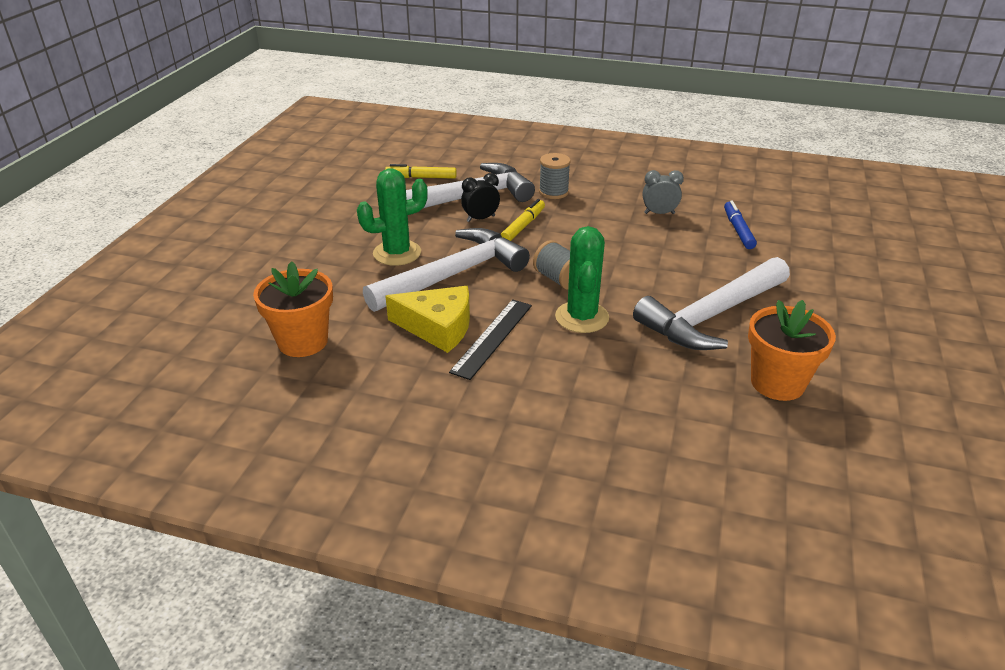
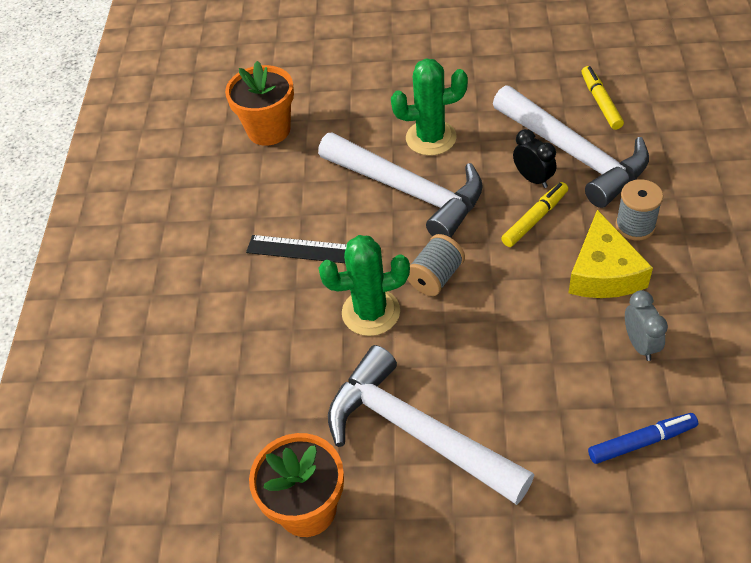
camera: 80 degrees right, 15 degrees up
green cactus [357,168,428,266] -> green cactus turned 60 degrees counterclockwise [391,59,468,156]
yellow cheese [385,286,470,353] -> yellow cheese moved to [569,210,653,298]
yellow marker [501,199,545,241] -> yellow marker turned 60 degrees counterclockwise [501,182,568,247]

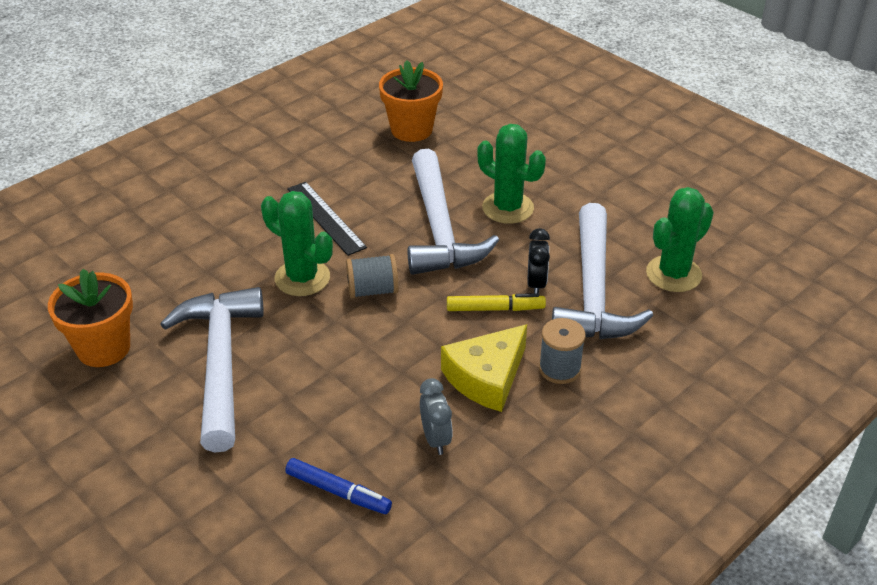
camera: 40 degrees right, 10 degrees down
yellow marker [582,66,624,130] -> green cactus [646,187,714,292]
grey clock [625,290,668,361] -> grey clock turned 45 degrees counterclockwise [420,378,453,455]

